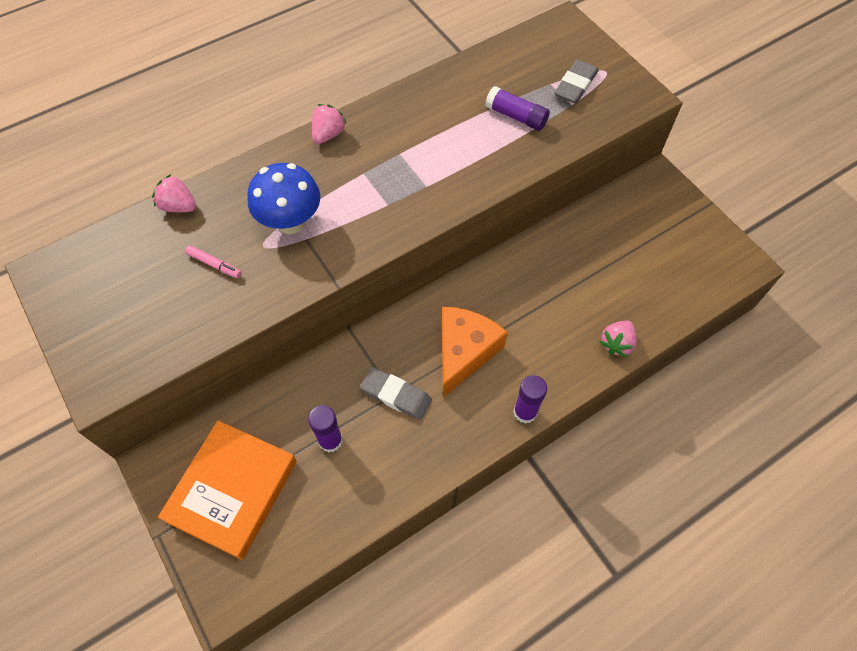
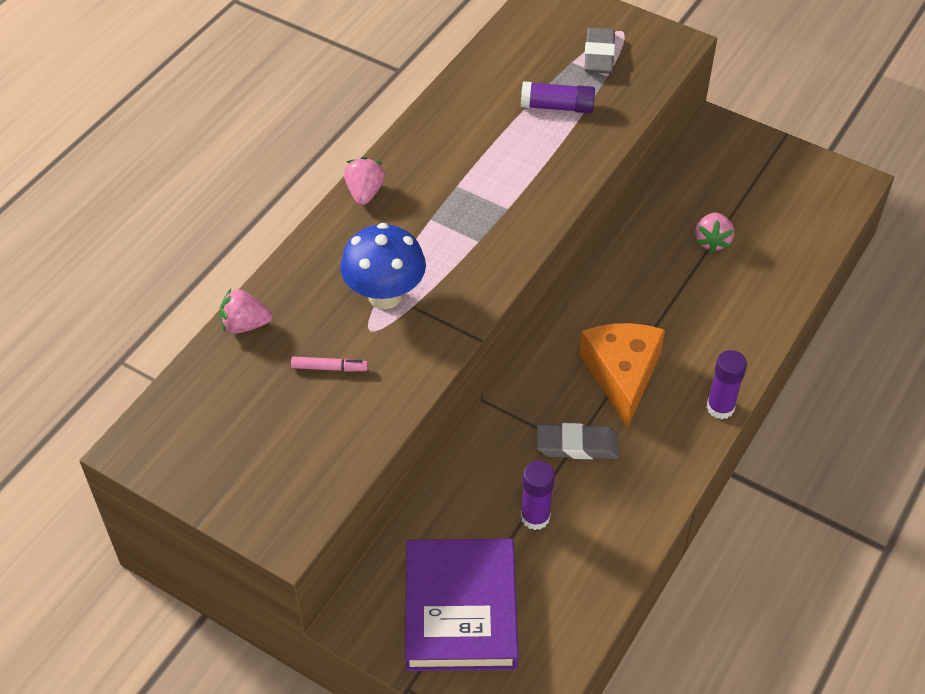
camera: 25 degrees left, 10 degrees down
orange book [158,421,297,560] -> purple book [405,539,519,671]
pink strawberry [599,321,637,358] -> pink strawberry moved to [695,212,734,253]

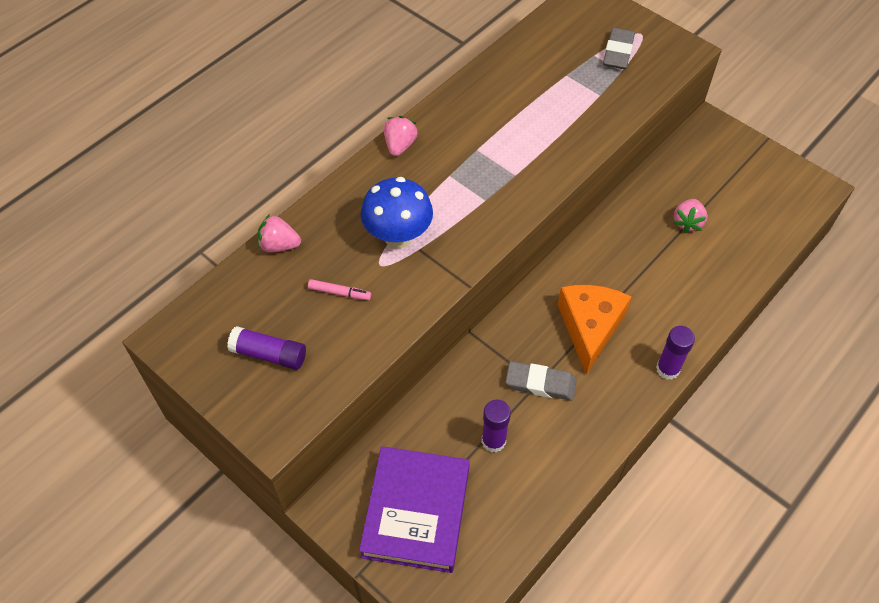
camera: 10 degrees right, 5 degrees up
purple glue stick [521,81,595,113] -> purple glue stick moved to [227,326,306,370]

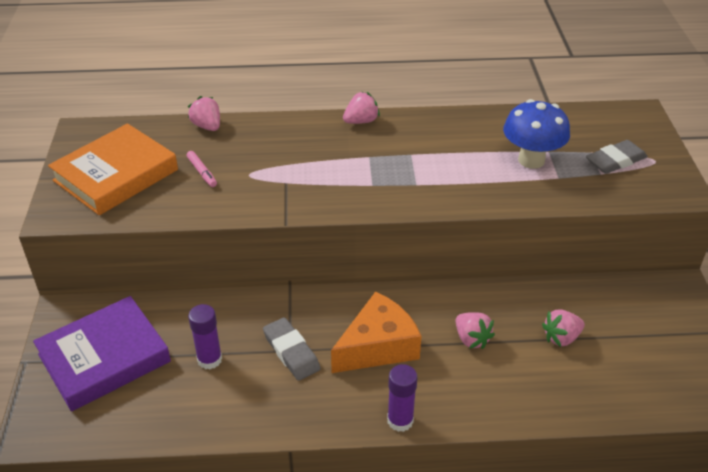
camera: 45 degrees right, 15 degrees down
purple glue stick [227,326,306,370] -> orange book [48,123,178,215]
blue mushroom [361,177,433,248] -> blue mushroom moved to [503,99,570,169]
none -> pink strawberry [456,312,495,349]

